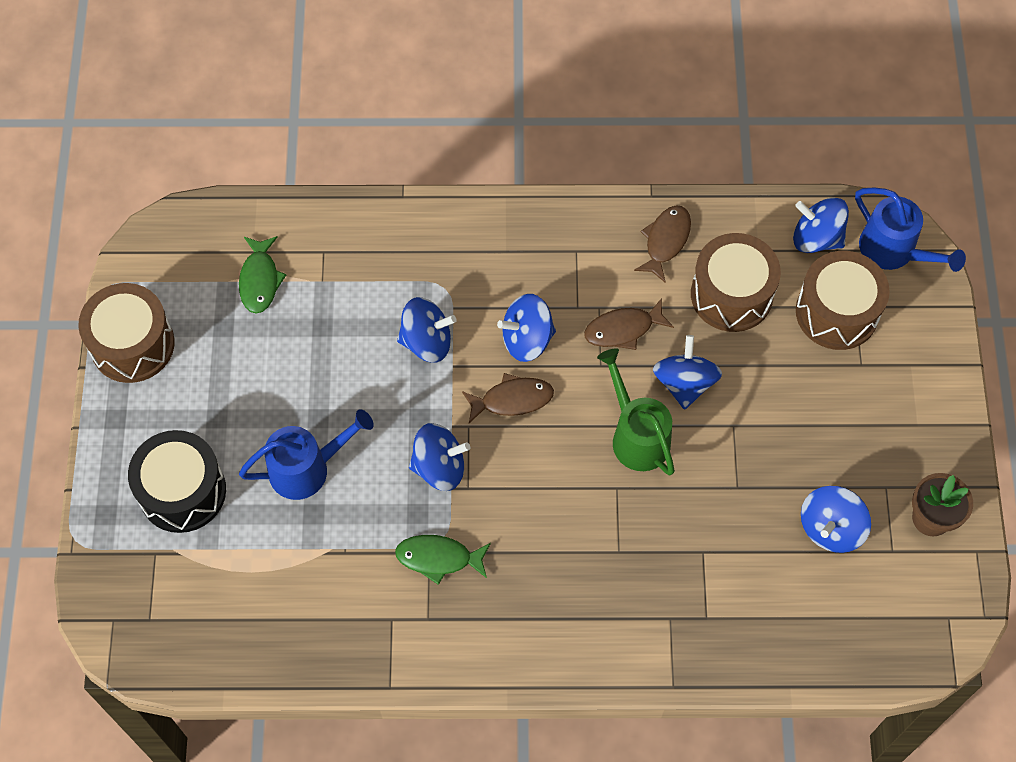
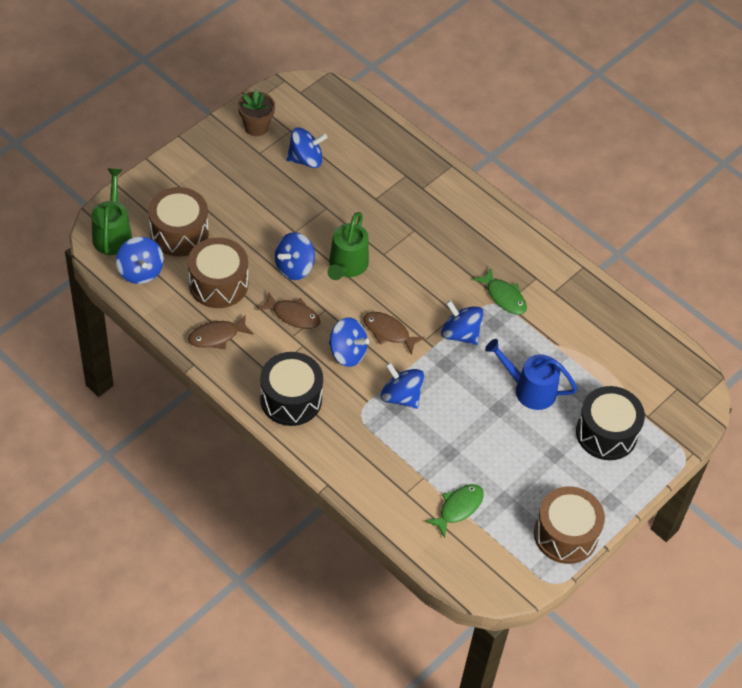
camera: 140 degrees left, 10 degrees down
blue watering can [855,188,966,272] -> green watering can [91,168,132,255]
none -> black drum [260,352,323,426]

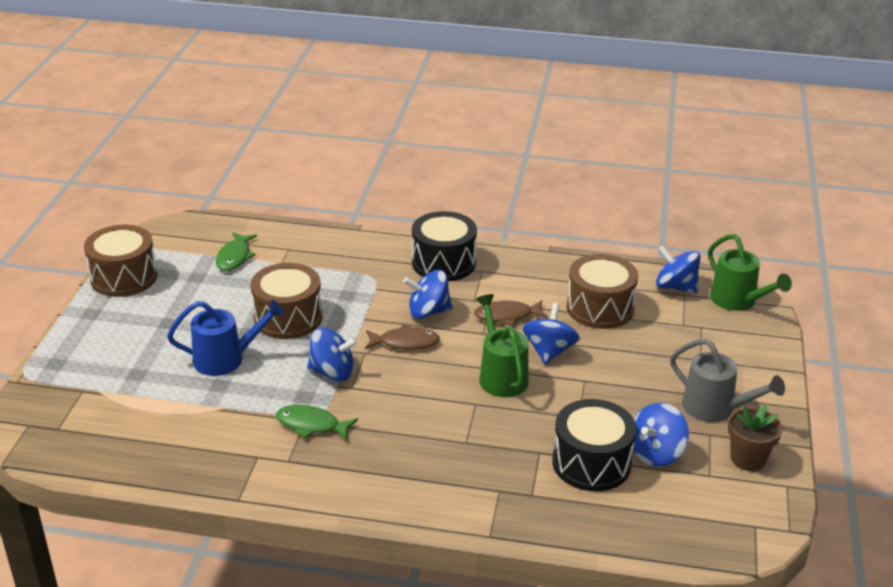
camera: 150 degrees right, 20 degrees down
brown drum [148,187,209,257] -> brown drum moved to [250,263,322,339]
brown fish [188,315,254,349] -> none
blue spinning top [381,362,424,409] -> none
black drum [576,386,645,460] -> black drum moved to [552,399,637,491]
none -> grey watering can [670,338,785,422]

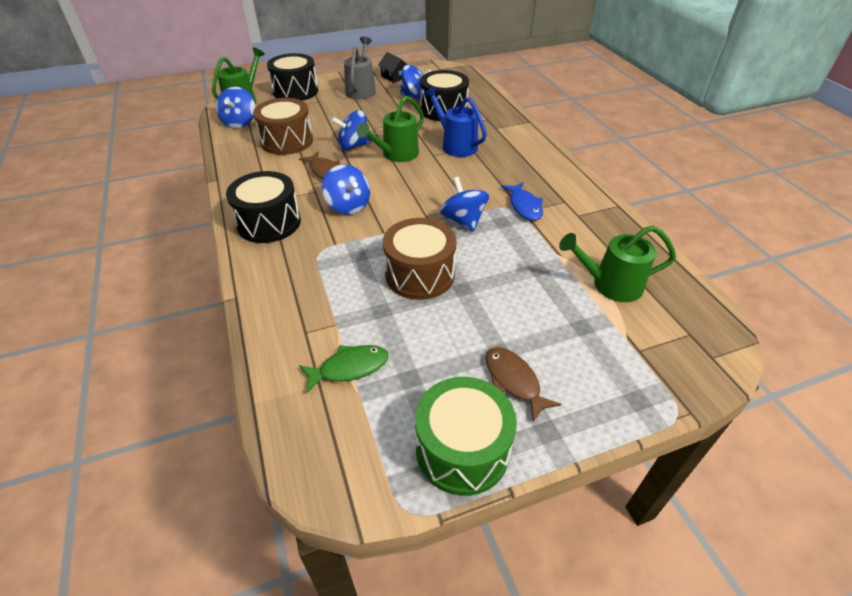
camera: 120 degrees left, 10 degrees up
brown drum [84,225,157,297] -> green drum [415,377,517,496]
blue watering can [167,300,284,376] -> blue watering can moved to [424,87,487,157]
green fish [276,405,358,440] -> blue fish [501,182,543,221]
brown fish [365,325,440,350] -> brown fish moved to [486,347,562,422]
brown flower pot [728,405,782,471] -> black house [378,52,408,83]
none -> black drum [267,53,318,101]
none -> green watering can [559,225,676,302]

